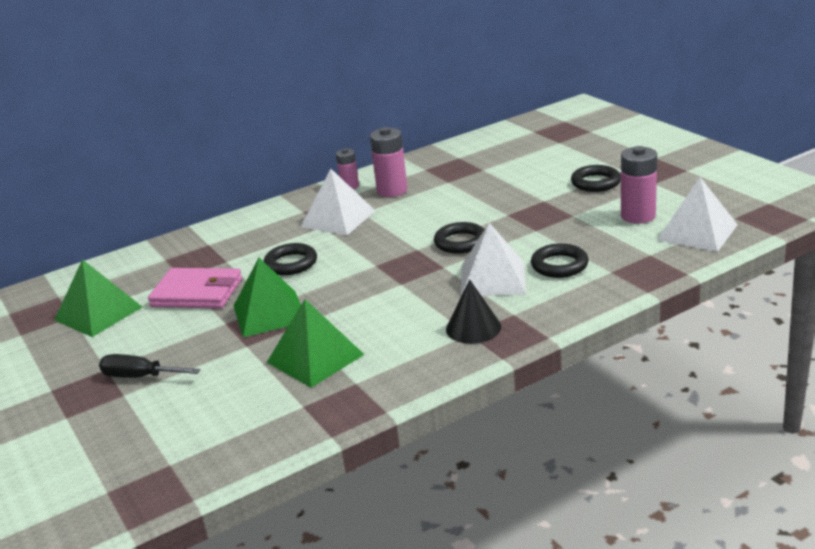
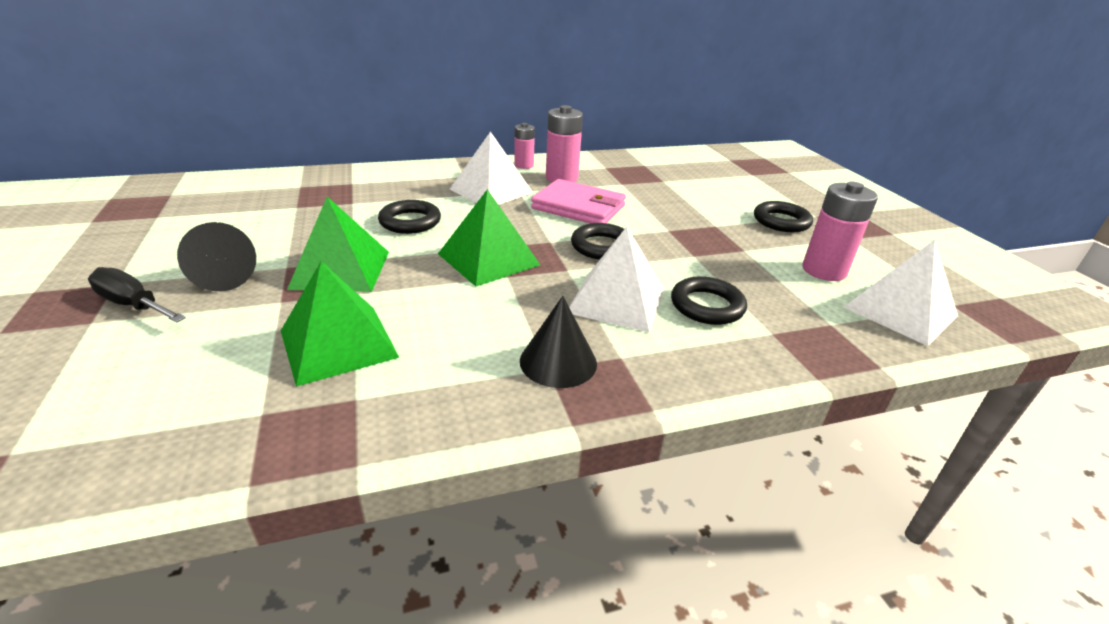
camera: 10 degrees right, 5 degrees up
green pyramid [54,259,142,337] -> green pyramid moved to [438,189,540,287]
pink wallet [148,268,242,309] -> pink wallet moved to [531,179,626,224]
none -> black cone [177,222,256,291]

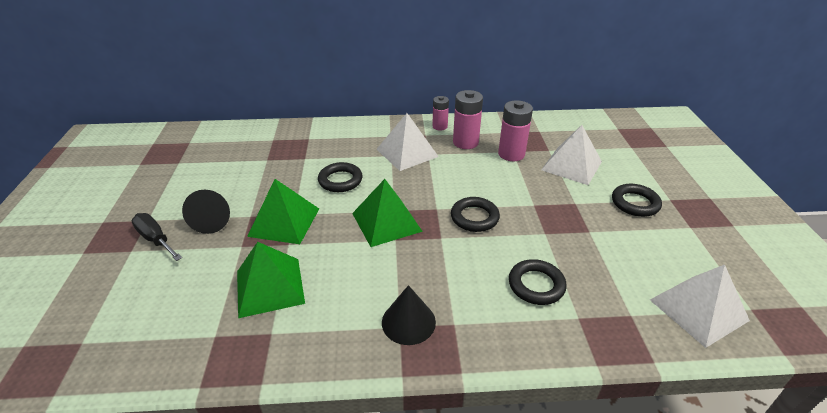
camera: 15 degrees right, 5 degrees up
pink wallet [531,179,626,224] -> none
white pyramid [569,227,664,332] -> white pyramid moved to [541,125,602,185]
pink battery [802,182,878,281] -> pink battery moved to [498,100,533,161]

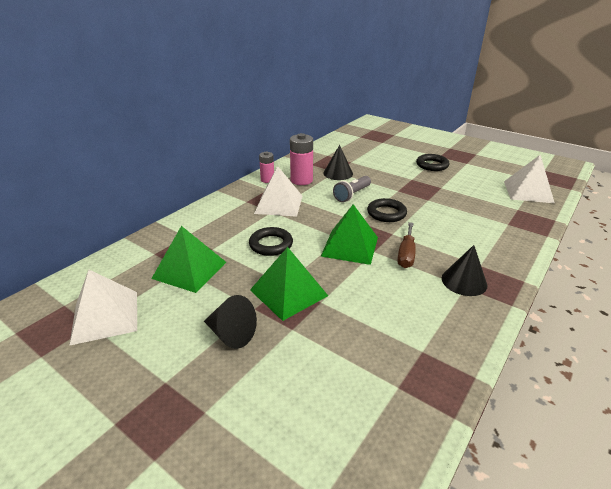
camera: 50 degrees left, 5 degrees down
black screwdriver [131,213,182,261] -> none
green pyramid [237,242,305,318] -> green pyramid moved to [151,226,226,293]
pink battery [498,100,533,161] -> black cone [323,145,353,180]
black ring [509,259,566,305] -> none
white pyramid [541,125,602,185] -> white pyramid moved to [69,270,137,346]
none -> grey flashlight [333,176,371,202]
none -> brown screwdriver [397,222,416,268]

